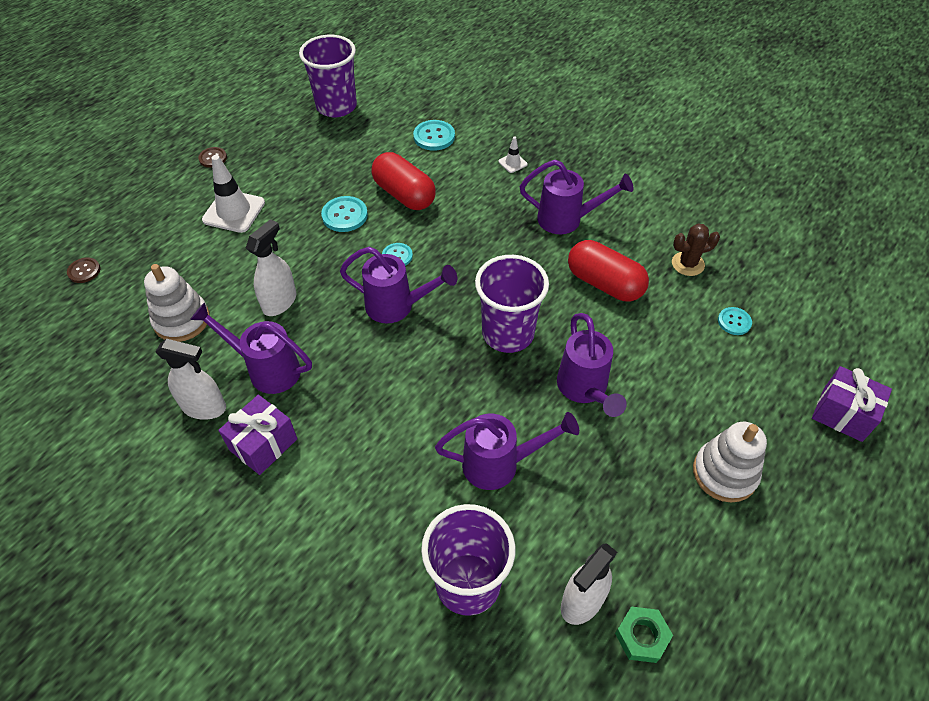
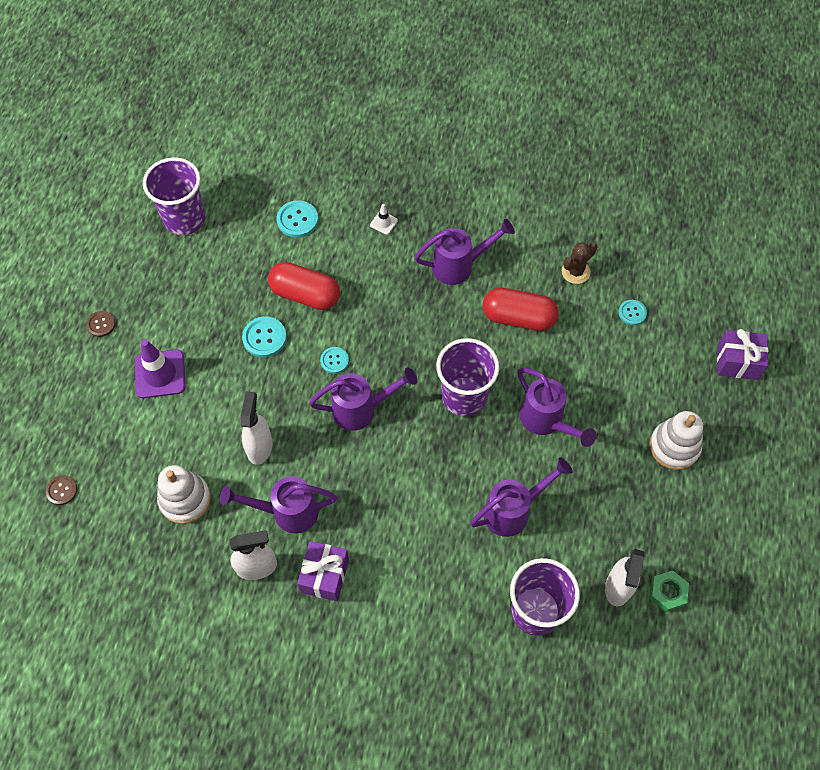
camera: 25 degrees left, 10 degrees up
white traffic cone [202,155,265,233] -> purple traffic cone [135,339,186,398]

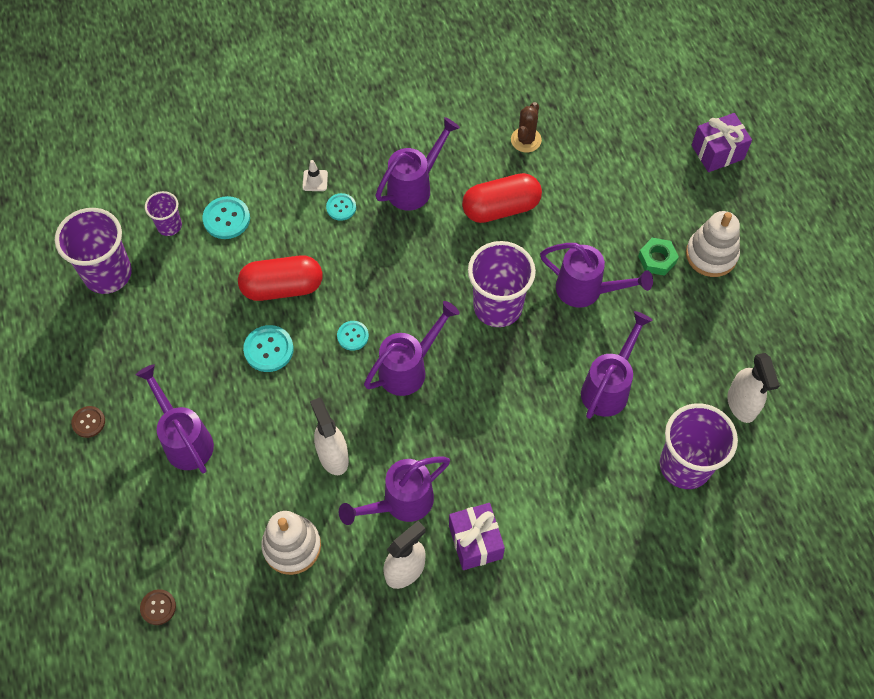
camera: 30 degrees left, 0 degrees up
purple traffic cone [135,339,186,398] -> purple watering can [136,364,214,473]
turquoise button [618,300,647,325] -> turquoise button moved to [326,193,356,221]
green nut [650,570,689,612] -> green nut moved to [638,238,679,276]
none -> purple cup [145,191,182,236]

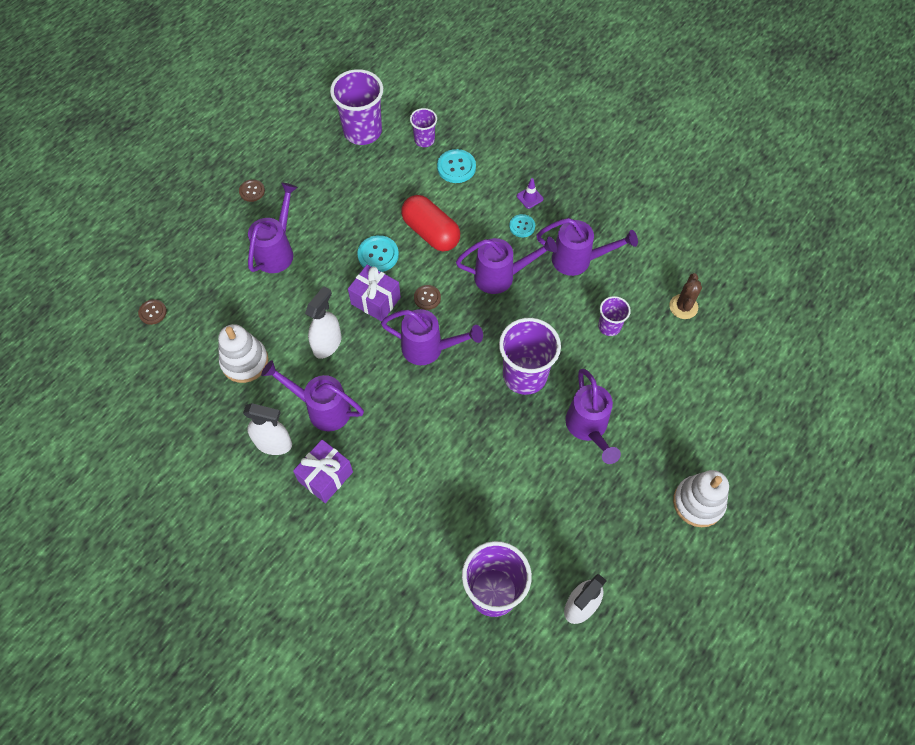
camera: 55 degrees right, 0 degrees up
white traffic cone [302,160,328,191] -> purple traffic cone [517,178,544,209]
turquoise button [337,321,369,351] -> brown button [414,285,441,310]
red capsule [462,173,542,223] -> purple cup [598,296,631,336]
brown cactus [511,102,542,152] -> brown cactus turned 60 degrees counterclockwise [669,273,702,319]
purple watering can [581,311,653,419] -> purple watering can moved to [456,237,557,294]
green nut [638,238,679,276] -> none
purple gift [692,113,752,172] -> purple gift moved to [348,265,401,322]

